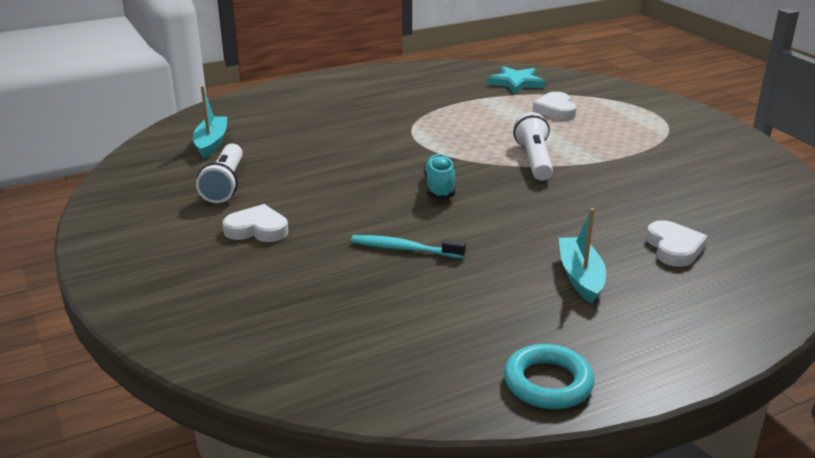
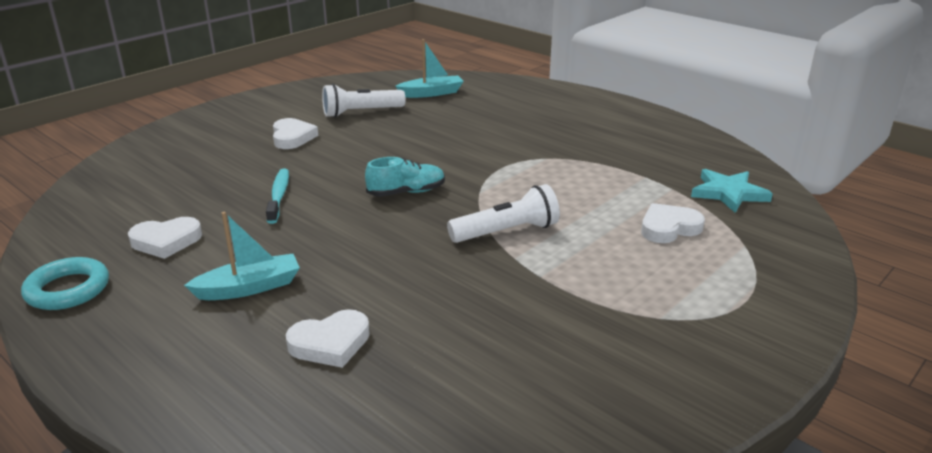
camera: 70 degrees right, 0 degrees up
none -> white heart [128,217,202,259]

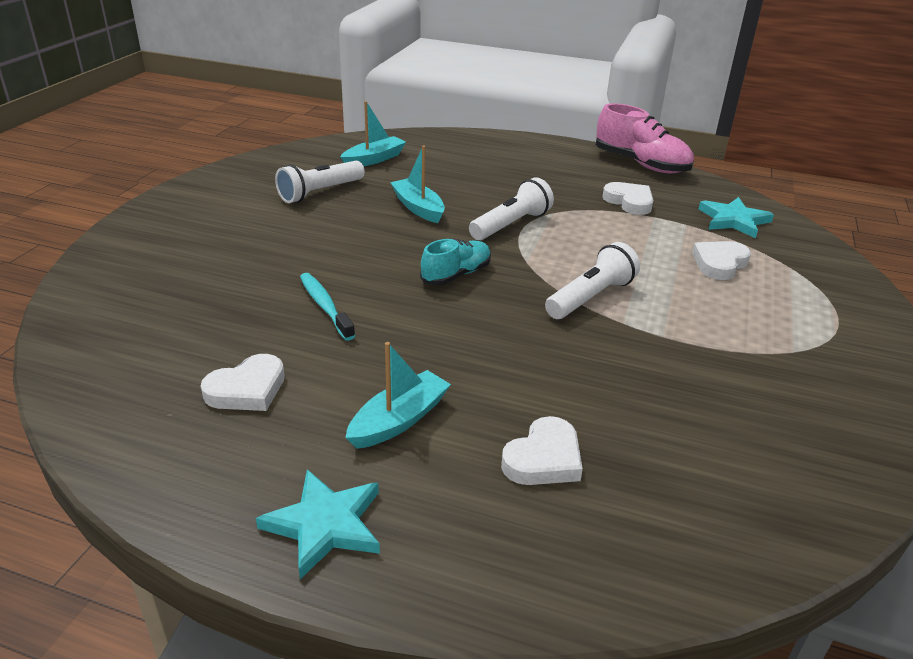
camera: 25 degrees left, 5 degrees up
turquoise ring [21,257,109,310] -> none
white heart [273,118,318,149] -> white heart moved to [602,182,653,215]
none -> turquoise star [256,469,380,579]
none -> turquoise boat [390,146,445,223]
none -> white flashlight [469,177,554,240]
none -> pink shoe [596,103,694,173]

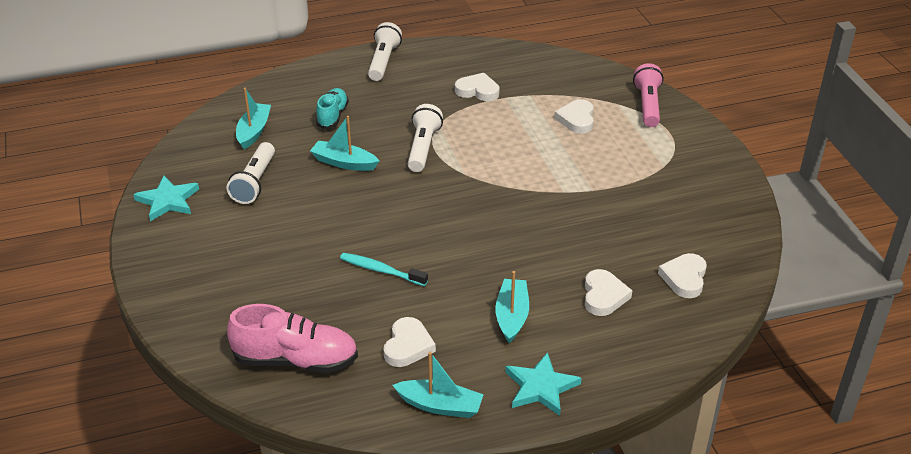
camera: 35 degrees left, 5 degrees up
turquoise shoe [420,239,491,286] -> turquoise shoe moved to [316,88,349,129]
white flashlight [545,242,640,319] -> white flashlight moved to [368,22,402,81]
pink shoe [596,103,694,173] -> pink shoe moved to [227,304,358,373]
turquoise star [698,197,774,238] -> turquoise star moved to [133,176,199,221]
none -> turquoise boat [393,352,484,418]
none -> pink flashlight [633,63,663,127]
none -> white heart [658,253,707,298]

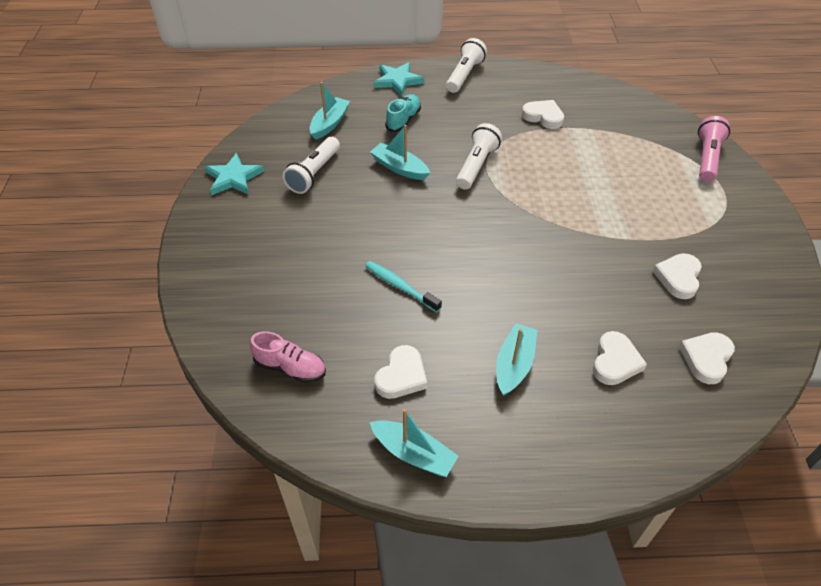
camera: 15 degrees right, 10 degrees up
pink shoe [227,304,358,373] -> pink shoe [250,331,326,383], size x0.62
turquoise star [505,352,582,416] -> turquoise star moved to [374,62,424,96]
white heart [554,99,594,134] -> white heart moved to [652,253,702,299]

